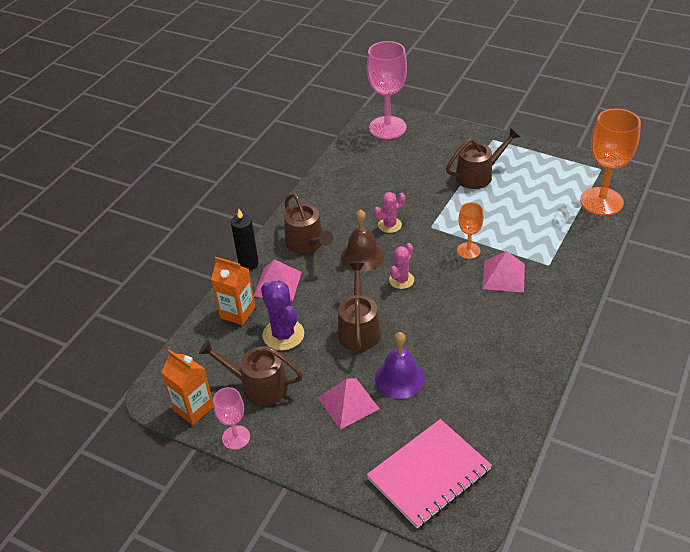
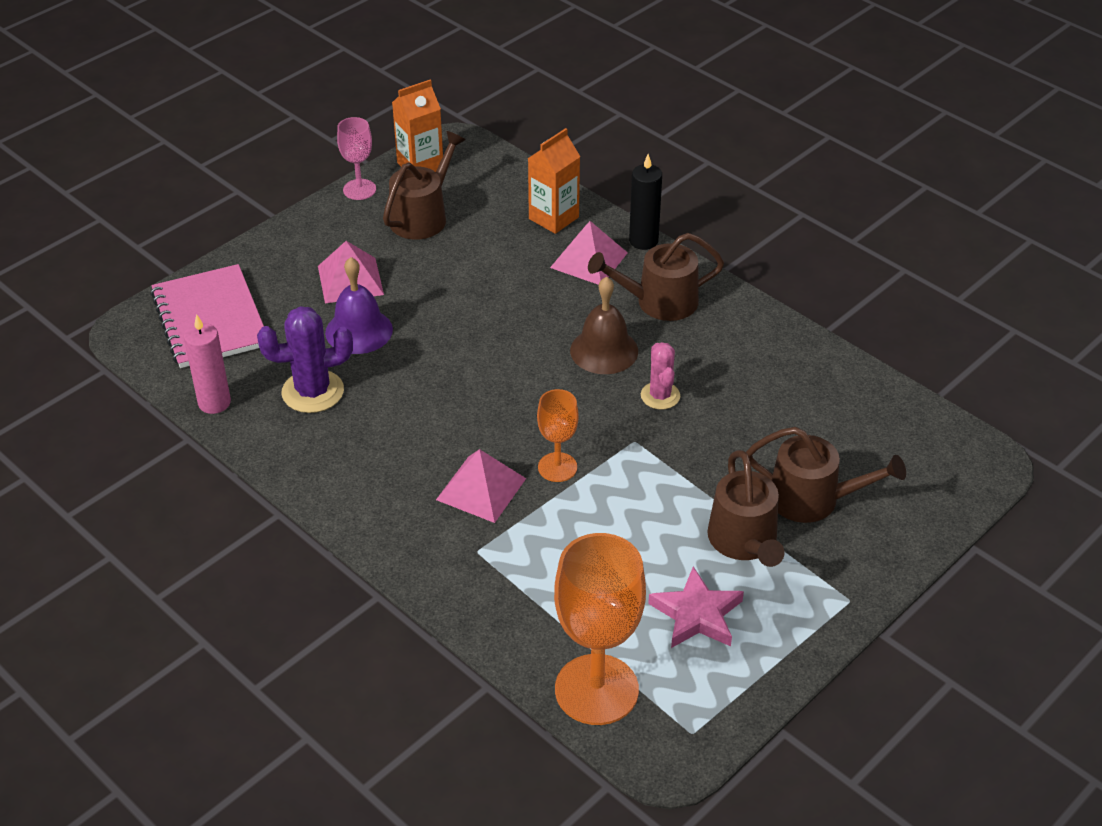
camera: 105 degrees right, 0 degrees up
purple cactus [261,280,304,350] -> purple cactus moved to [257,306,353,413]
brown watering can [338,263,381,351] -> brown watering can moved to [746,427,906,523]
pink goblet [367,41,407,139] -> none
pink cactus [389,243,414,289] -> none
none -> pink candle [184,314,231,414]
none -> pink star [648,567,744,648]

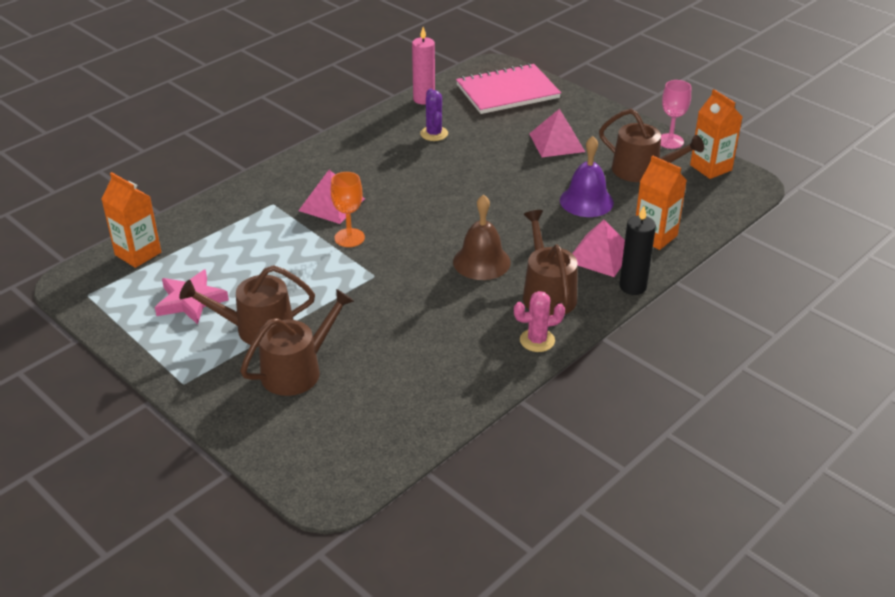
camera: 90 degrees right, 5 degrees down
purple cactus [257,306,353,413] -> purple cactus [420,88,448,141], size x0.64
purple bell [325,257,393,354] -> purple bell moved to [560,136,614,217]
orange goblet [554,533,646,725] -> orange carton [102,172,161,268]
pink cactus [641,342,680,410] -> pink cactus moved to [514,291,565,352]
brown watering can [746,427,906,523] -> brown watering can turned 150 degrees counterclockwise [240,289,354,396]

